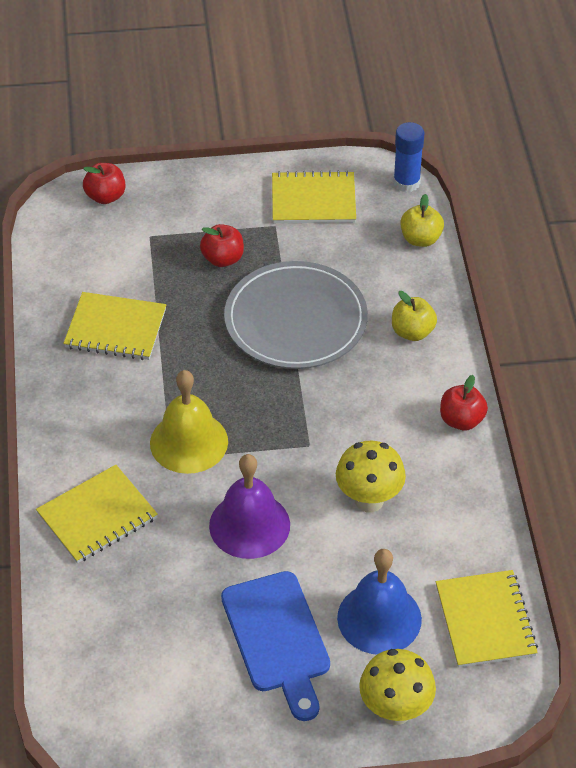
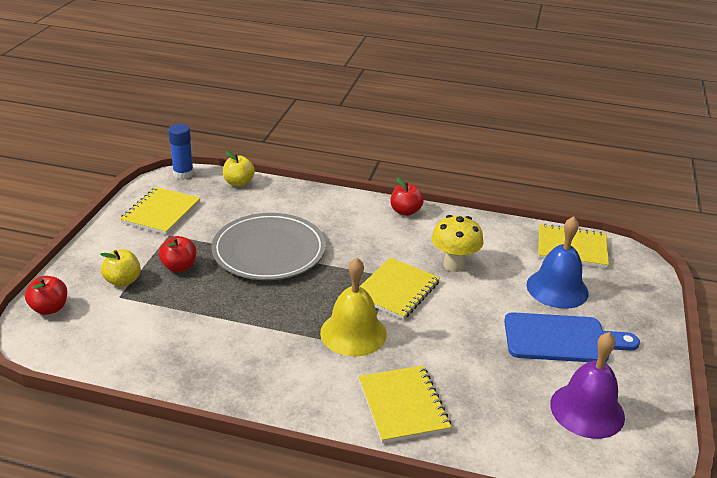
camera: 70 degrees left, 15 degrees down
yellow notebook [63,292,166,360] -> yellow notebook moved to [359,258,440,320]
purple bell [209,454,290,559] -> purple bell moved to [550,332,625,439]
yellow mushroom [359,649,436,725] -> none
yellow apple [392,291,437,341] -> yellow apple moved to [100,250,141,287]

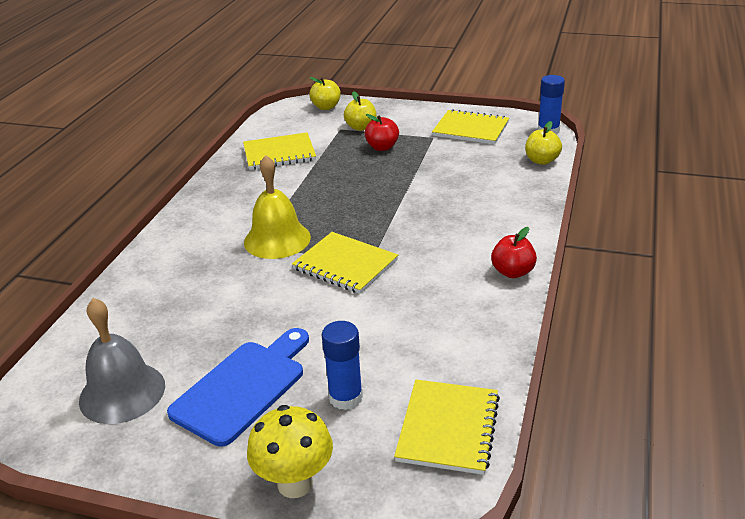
camera: 95 degrees right, 0 degrees up
red apple [25,276,67,315] -> yellow apple [309,77,341,110]
grey plate [211,213,326,280] -> none
yellow notebook [359,366,451,443] -> yellow notebook moved to [243,132,316,170]
yellow mushroom [432,215,483,272] -> yellow mushroom moved to [247,405,333,498]
blue cutting board [504,312,640,362] -> blue cutting board turned 150 degrees counterclockwise [167,328,309,447]
blue bell [527,216,589,309] -> blue glue stick [322,321,363,410]
purple bell [550,332,625,439] -> grey bell [79,298,165,424]

